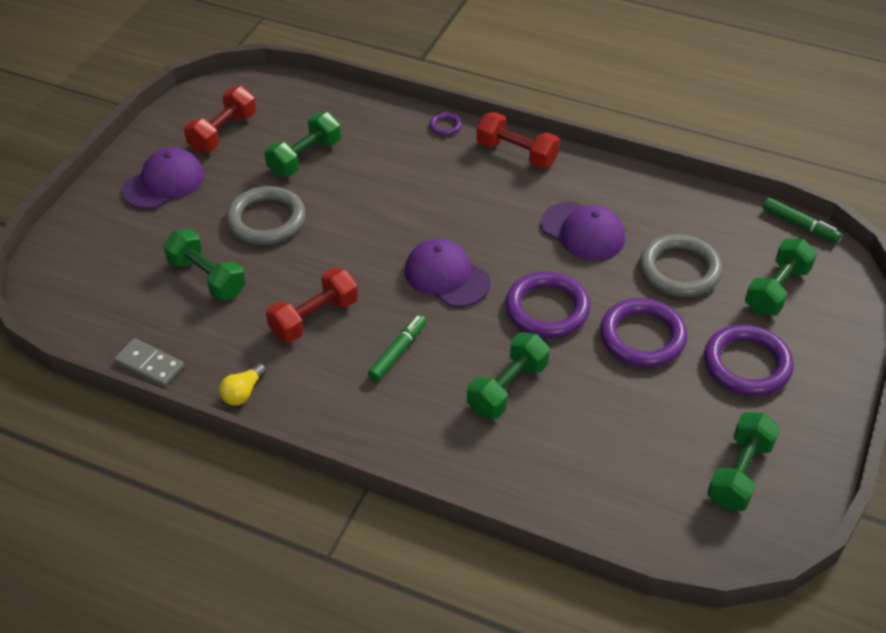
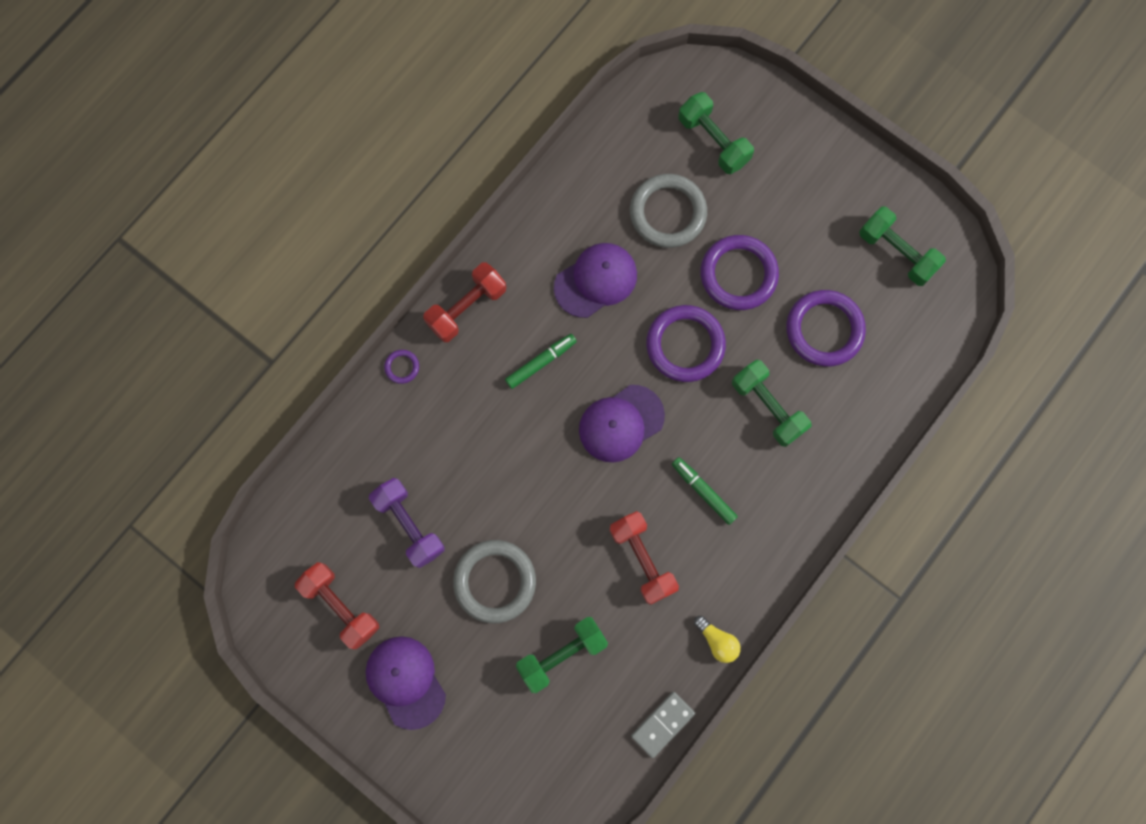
camera: 75 degrees left, 30 degrees up
green dumbbell [264,112,341,177] -> purple dumbbell [369,478,445,568]
purple ring [704,324,794,396] -> purple ring moved to [786,290,866,366]
green marker [763,198,841,242] -> green marker moved to [505,334,577,389]

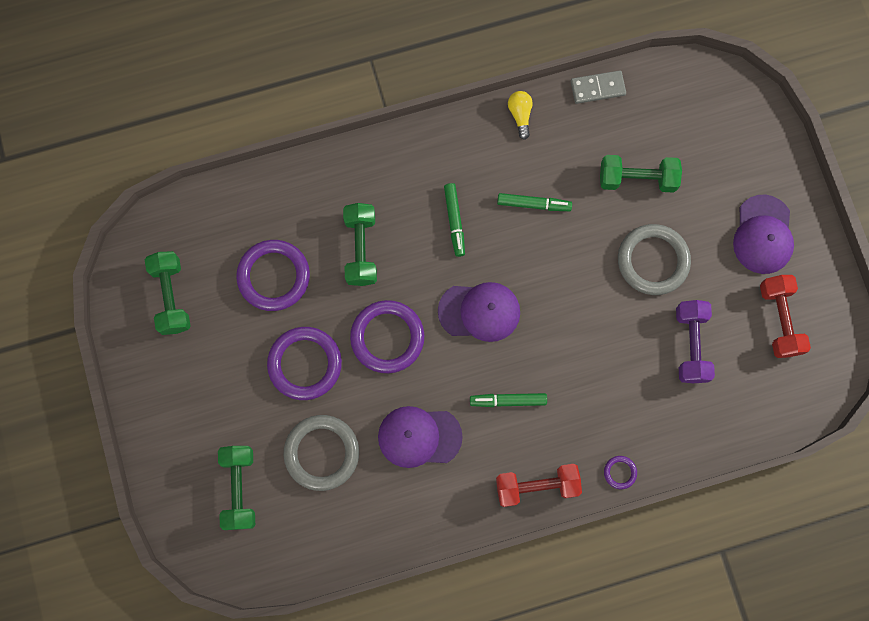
camera: 145 degrees left, 0 degrees up
red dumbbell [609,511,679,605] -> green marker [497,193,572,211]

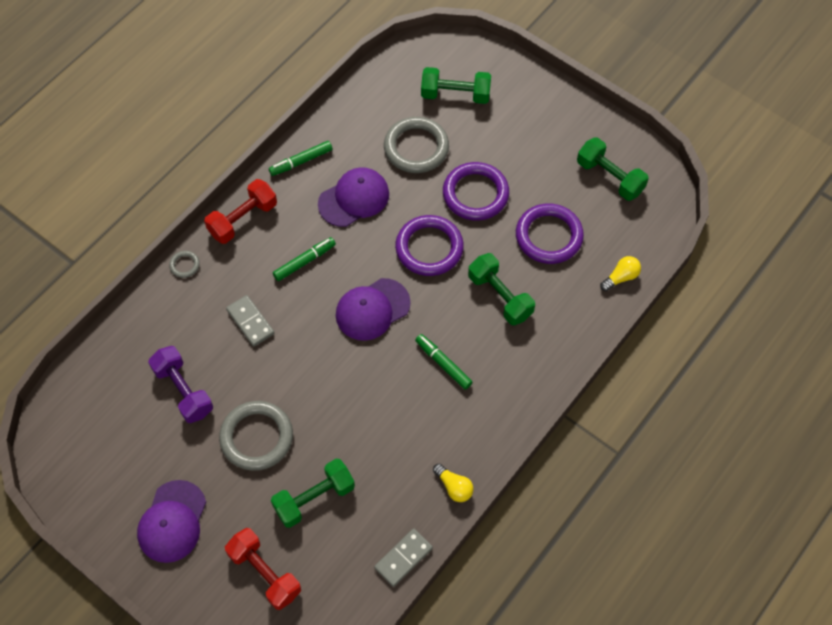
camera: 145 degrees right, 15 degrees down
green dumbbell [218,446,255,530] -> green dumbbell turned 45 degrees counterclockwise [421,67,491,104]
green marker [497,193,572,211] -> green marker moved to [269,141,332,176]
purple ring [604,456,637,489] -> grey ring [169,251,200,278]
purple cap [733,194,794,274] -> purple cap turned 135 degrees counterclockwise [137,480,206,563]
red dumbbell [760,275,811,358] -> red dumbbell moved to [225,528,301,610]
none -> grey domino [226,295,274,347]
none -> yellow light bulb [600,256,641,291]

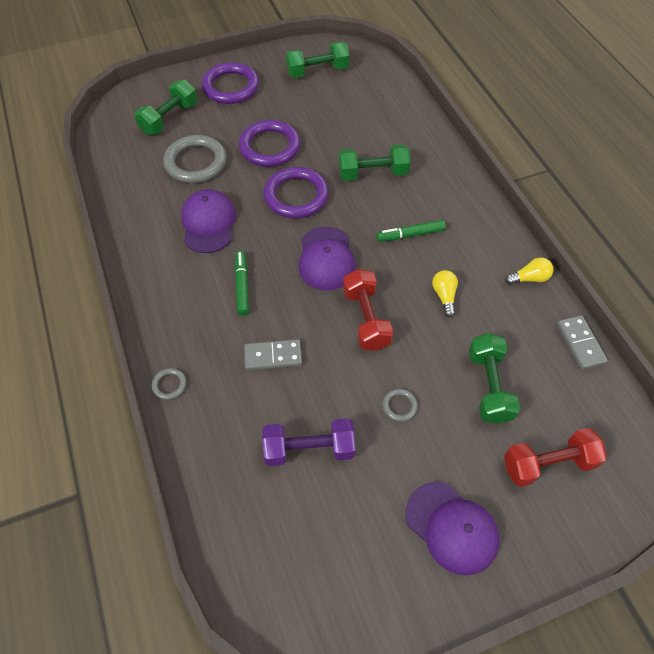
camera: 60 degrees left, 5 degrees down
red dumbbell [204,179,277,244] -> red dumbbell moved to [343,269,393,351]
grey ring [219,401,293,471] -> grey ring [382,389,418,422], size x0.44
green marker [269,141,332,176] -> none
purple ring [516,203,584,264] -> purple ring moved to [202,62,259,104]
yellow light bulb [600,256,641,291] -> yellow light bulb moved to [432,270,458,318]

